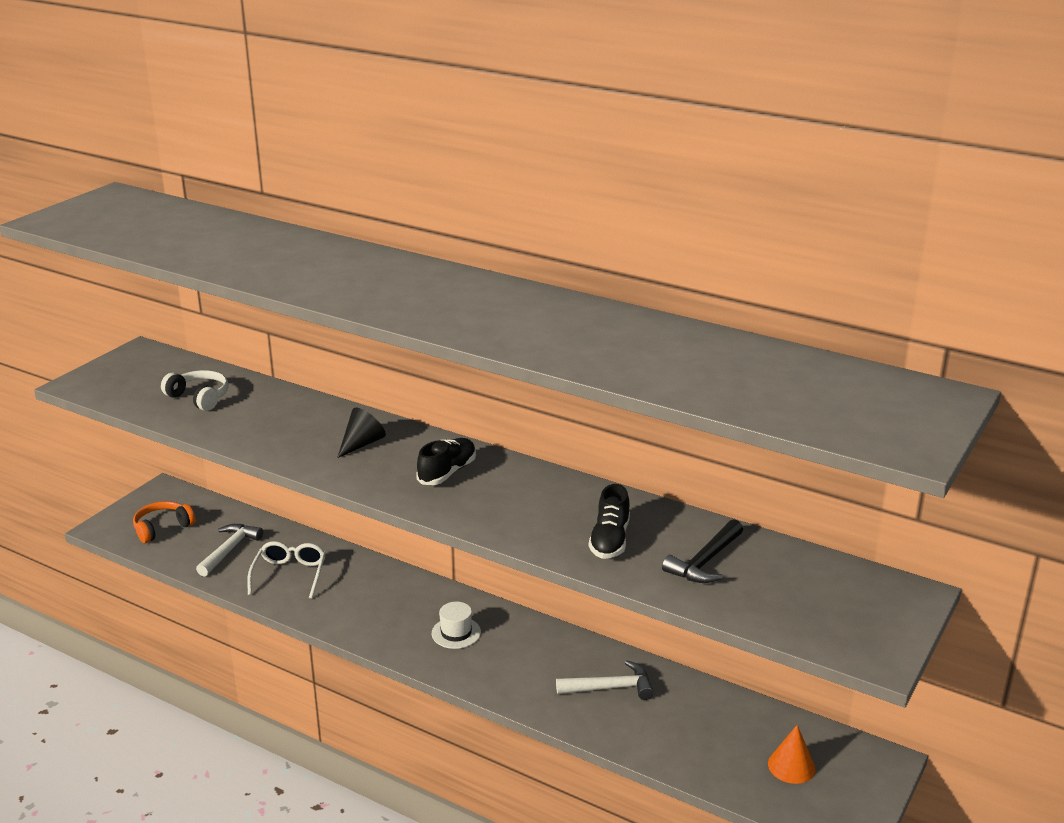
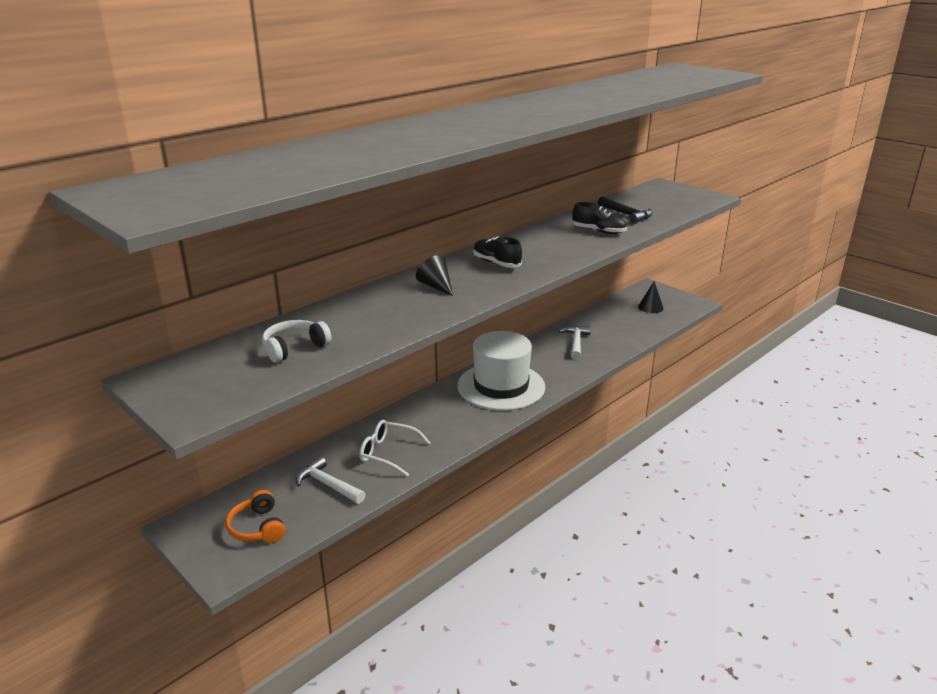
camera: 75 degrees left, 0 degrees up
white hat [432,602,481,649] -> white hat [457,331,545,411], size x2.43
orange cone [768,725,816,784] -> black cone [638,281,664,313]

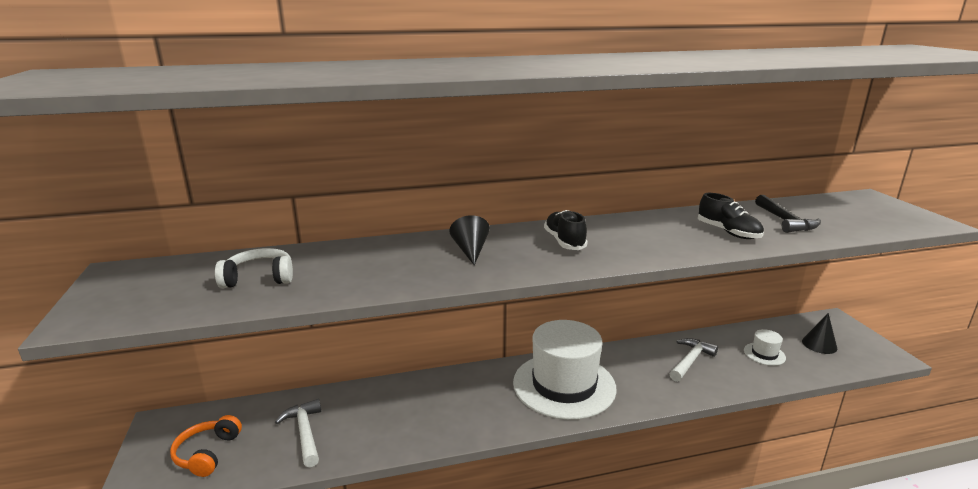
camera: 30 degrees right, 5 degrees down
white glasses [359,420,430,476] -> none
none -> white hat [744,329,786,366]

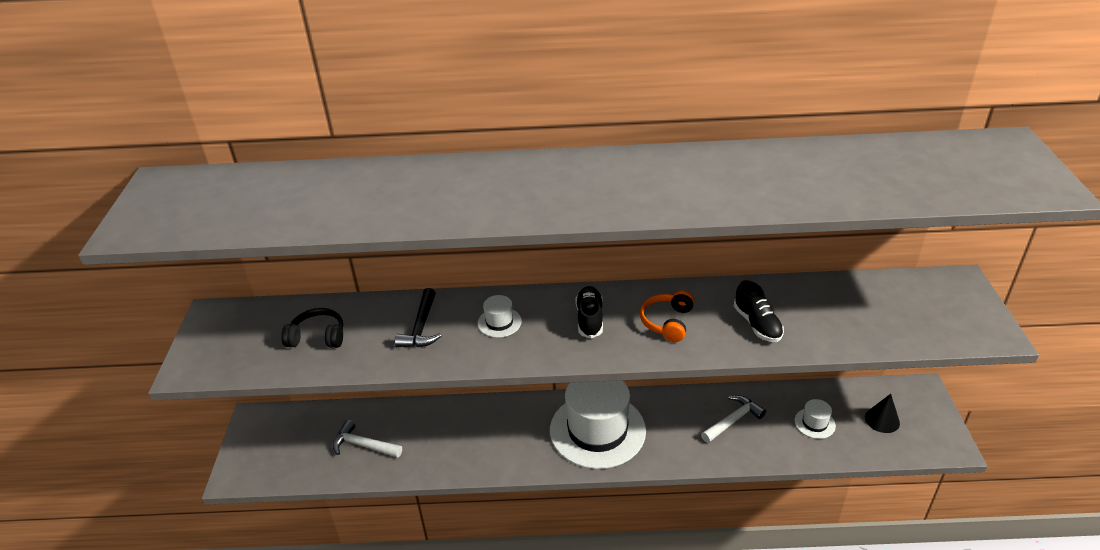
camera: 15 degrees right, 15 degrees up
orange headphones [170,415,242,477] -> orange headphones moved to [640,290,695,342]
white headphones [215,248,293,288] -> black headphones [281,308,343,348]
white hammer [275,399,321,467] -> white hammer turned 60 degrees counterclockwise [332,420,402,458]
black cone [450,215,490,265] -> white hat [478,295,522,338]
black hammer [755,195,821,233] -> black hammer moved to [395,288,441,347]

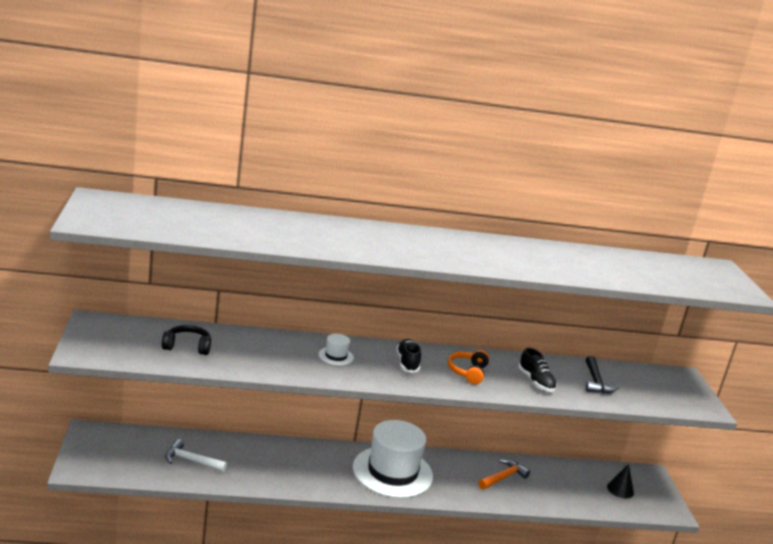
camera: 10 degrees left, 15 degrees down
black hammer [395,288,441,347] -> black hammer moved to [585,356,619,394]
white hammer [701,395,766,443] -> orange hammer [478,459,530,489]
white hat [794,399,836,439] -> none

